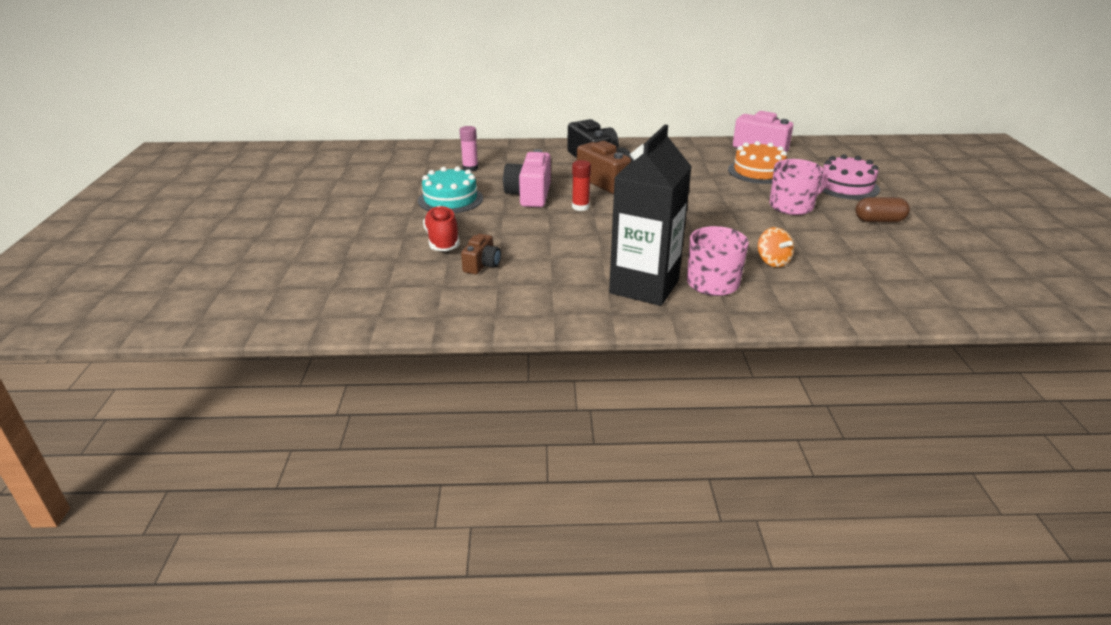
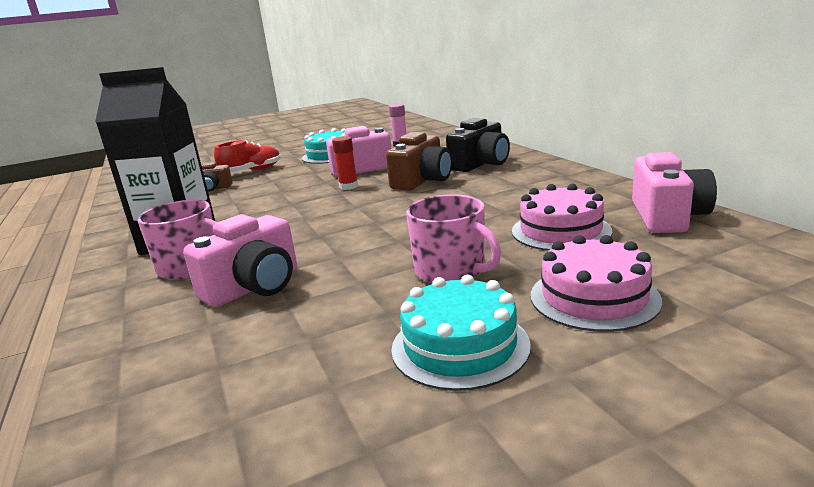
camera: 70 degrees right, 10 degrees down
orange cake [728,141,787,184] -> pink cake [512,184,612,251]
orange spinning top [758,227,794,267] -> pink camera [183,214,297,307]
brown capsule [855,197,910,222] -> turquoise cake [391,275,531,391]

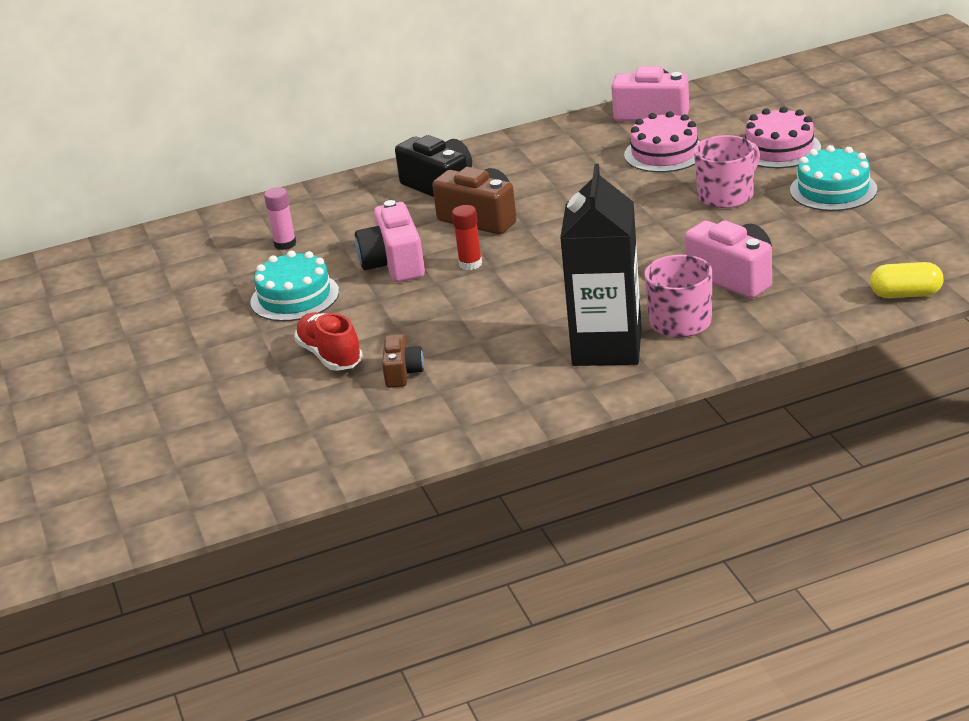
camera: 85 degrees left, 10 degrees up
none -> yellow capsule [870,262,943,298]

